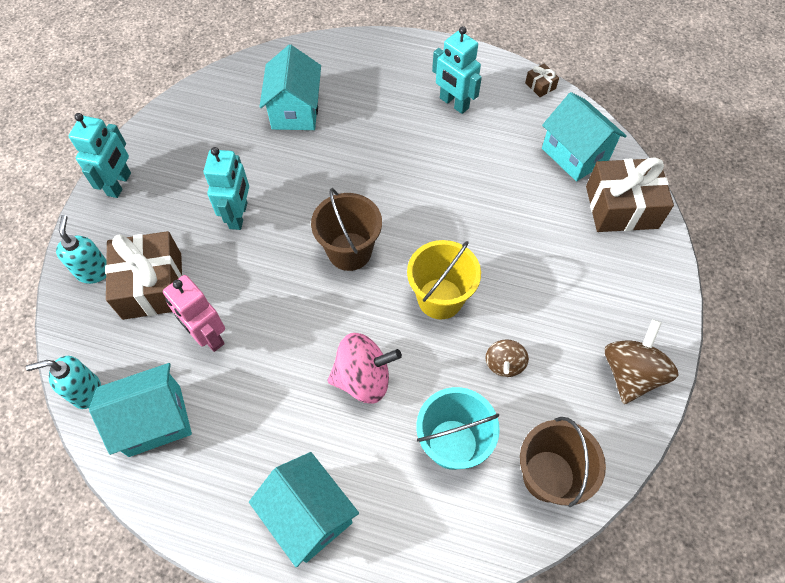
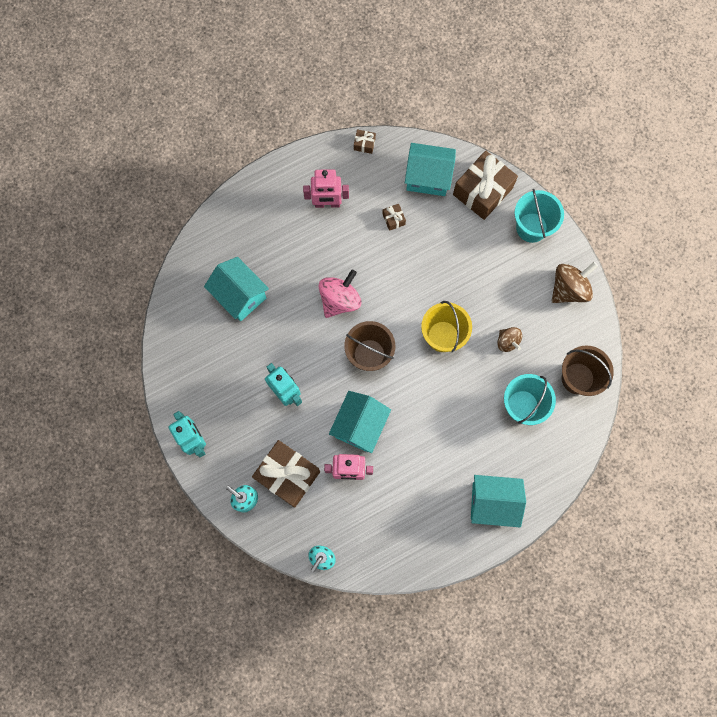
camera: 45 degrees left, 15 degrees up
turquoise house [89,363,192,457] -> turquoise house moved to [329,391,391,453]
pink spinning top [328,333,402,404] -> pink spinning top moved to [318,269,361,318]
turquoise robot [432,26,482,114] -> pink robot [303,169,349,208]
brown spinning top [605,319,679,404] -> brown spinning top turned 75 degrees clockwise [552,262,598,303]
none -> brown gift [382,204,406,231]
none -> turquoise bucket [514,189,564,243]

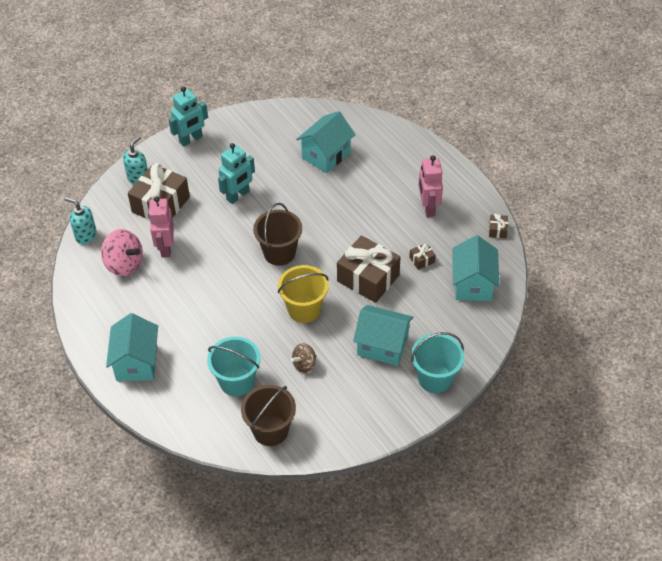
camera: 85 degrees right, 25 degrees down
pink spinning top [318,269,361,318] -> pink spinning top moved to [101,229,143,276]
turquoise house [329,391,391,453] -> turquoise house moved to [353,305,413,366]
brown gift [453,151,518,220] -> brown gift moved to [337,236,400,303]
brown spinning top [552,262,598,303] -> none

